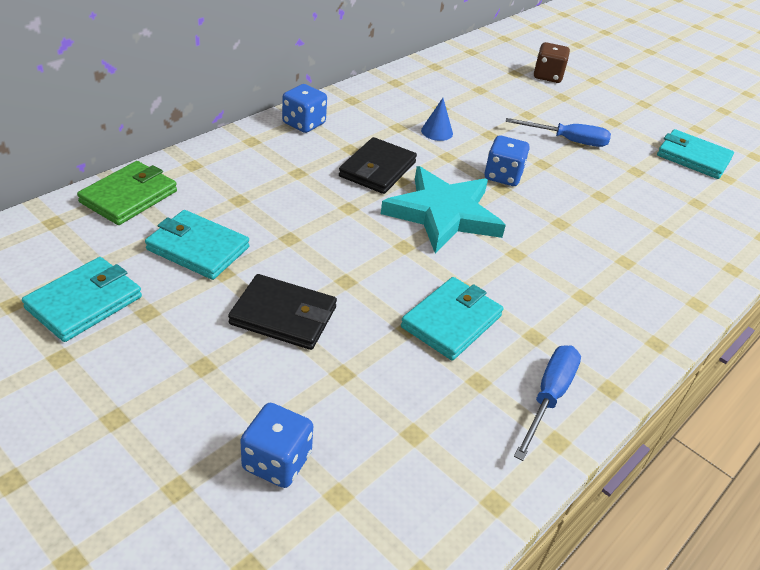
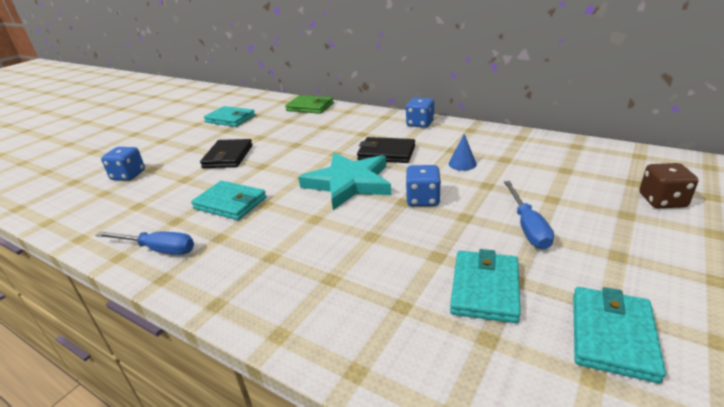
camera: 85 degrees right, 10 degrees down
turquoise wallet [145,210,249,280] -> turquoise wallet moved to [450,249,521,323]

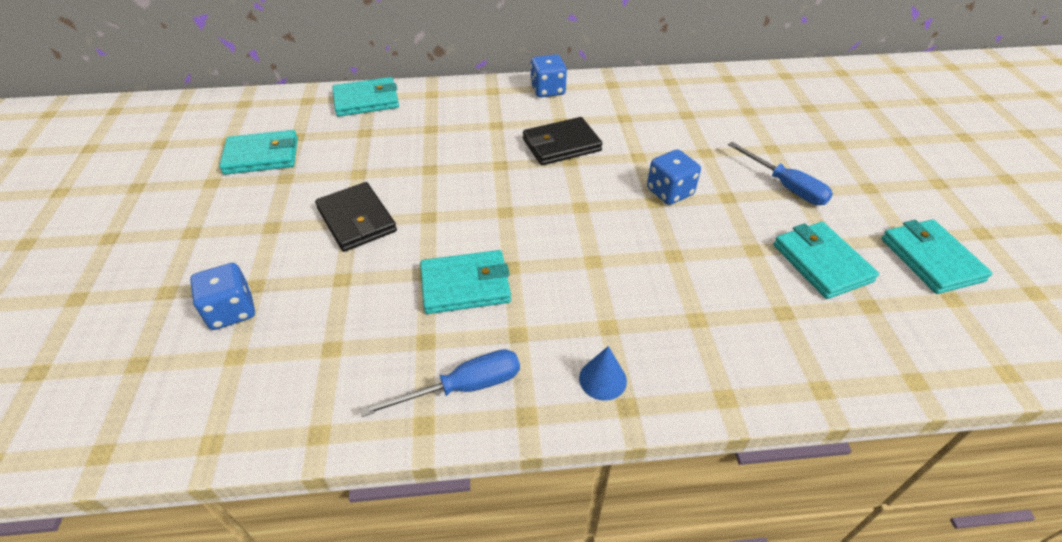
camera: 40 degrees left, 15 degrees up
green wallet [285,95,334,114] -> turquoise wallet [332,77,399,117]
turquoise star [298,152,391,210] -> none
blue cone [449,134,477,171] -> blue cone moved to [579,346,627,401]
brown dice [639,163,698,208] -> none

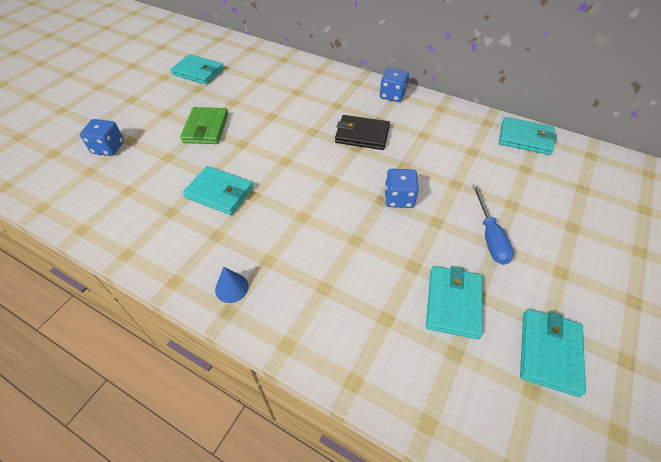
camera: 35 degrees right, 5 degrees up
black wallet [315,182,397,252] -> green wallet [180,107,228,144]
turquoise wallet [332,77,399,117] -> turquoise wallet moved to [499,117,557,155]
blue screwdriver [360,349,520,417] -> none

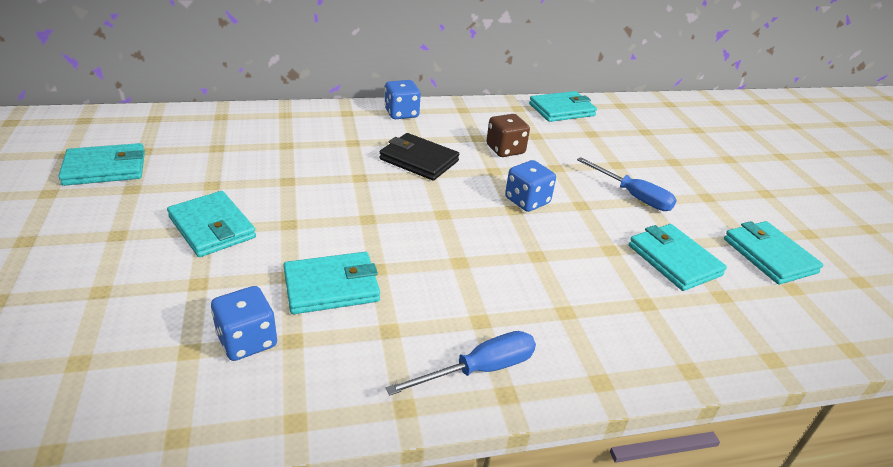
camera: 45 degrees left, 15 degrees down
blue dice [80,119,124,156] -> blue dice moved to [211,286,277,361]
green wallet [180,107,228,144] -> turquoise wallet [167,191,256,257]
blue cone [215,267,249,303] -> blue screwdriver [386,331,536,396]
black wallet [335,115,390,150] -> black wallet turned 60 degrees clockwise [379,133,459,181]
none -> brown dice [486,114,530,157]

